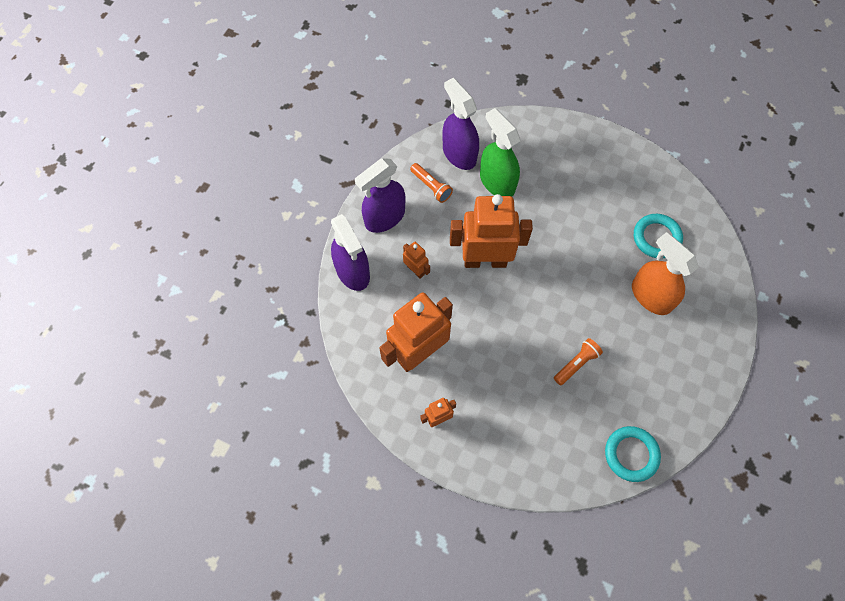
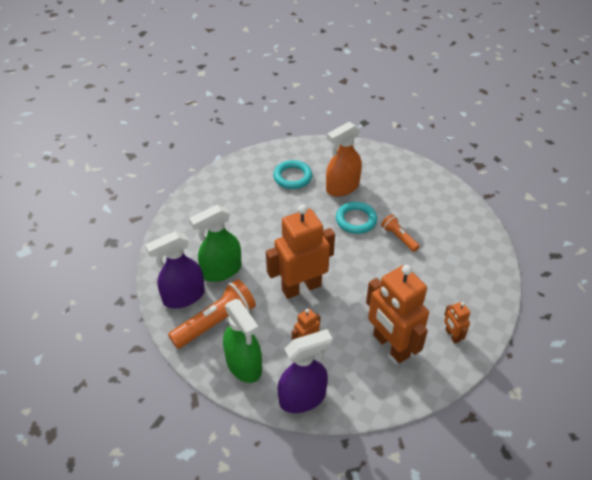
camera: 85 degrees left, 20 degrees down
purple spray bottle [355,159,405,233] -> green spray bottle [223,299,262,383]
orange flashlight [410,163,453,203] -> orange flashlight [168,279,256,349], size x1.80
orange robot [450,194,533,268] -> orange robot turned 60 degrees clockwise [266,205,335,299]
turquoise ring [605,426,661,482] -> turquoise ring moved to [336,202,377,234]

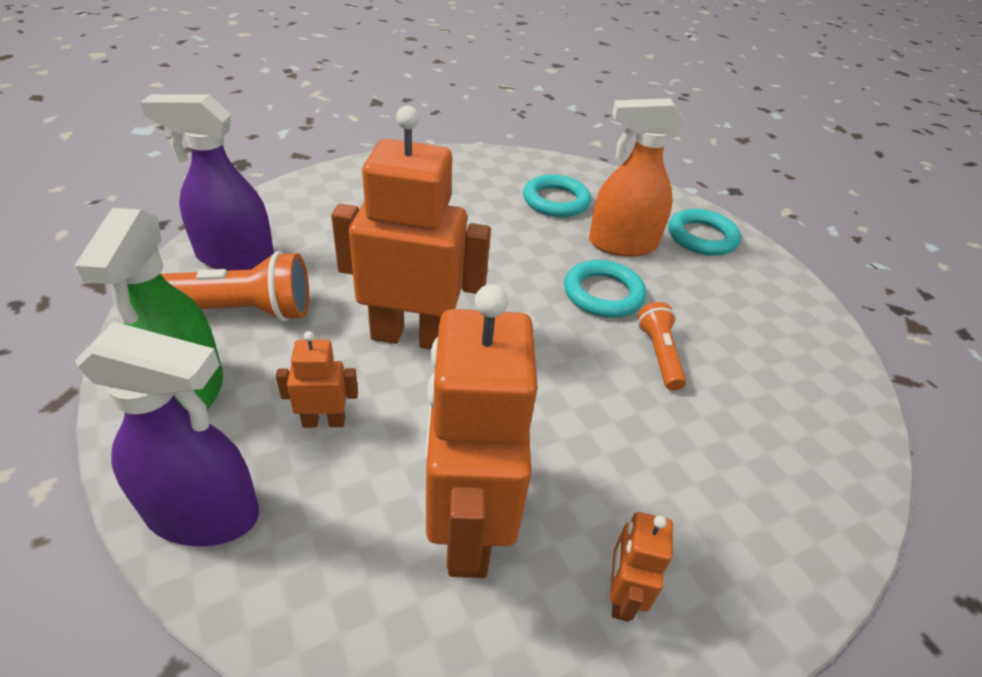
camera: 30 degrees right, 5 degrees down
green spray bottle [189,205,242,282] -> none
none -> turquoise ring [668,209,741,256]

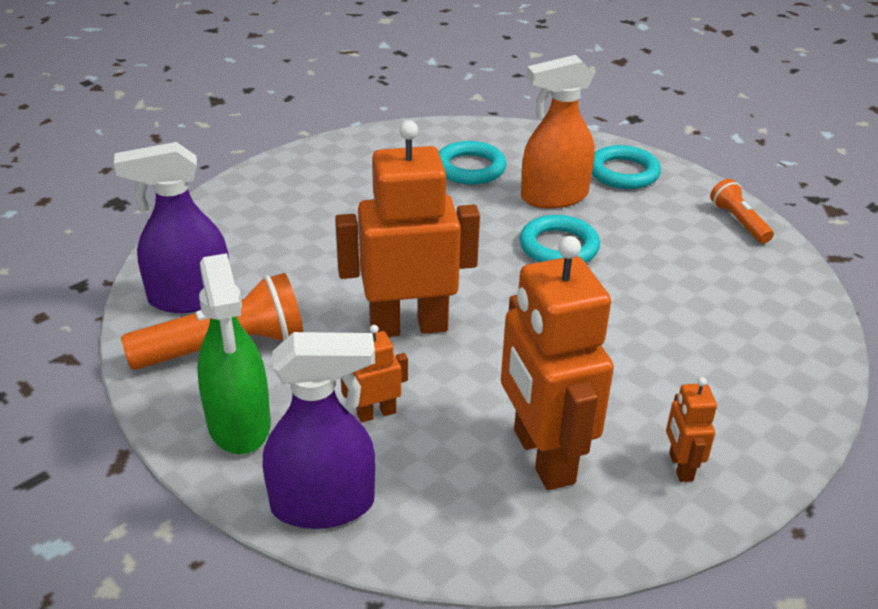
camera: 15 degrees left, 5 degrees down
orange flashlight [638,302,686,391] -> orange flashlight moved to [710,179,774,243]

